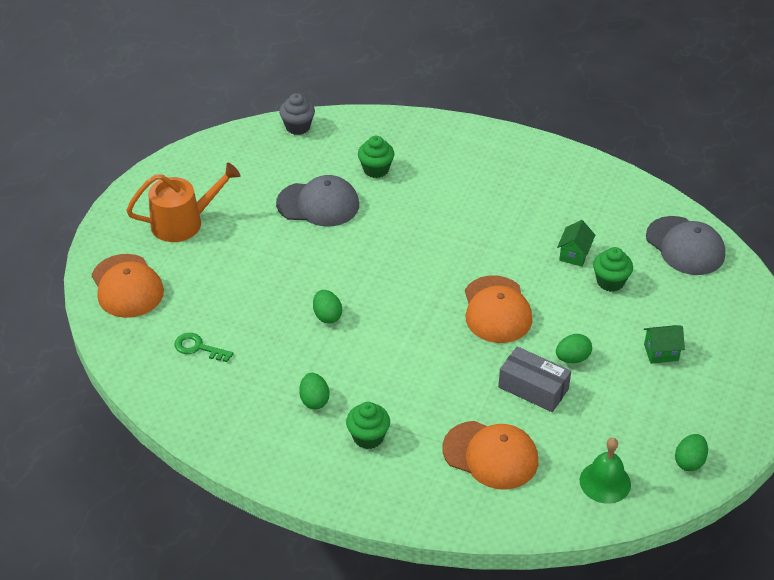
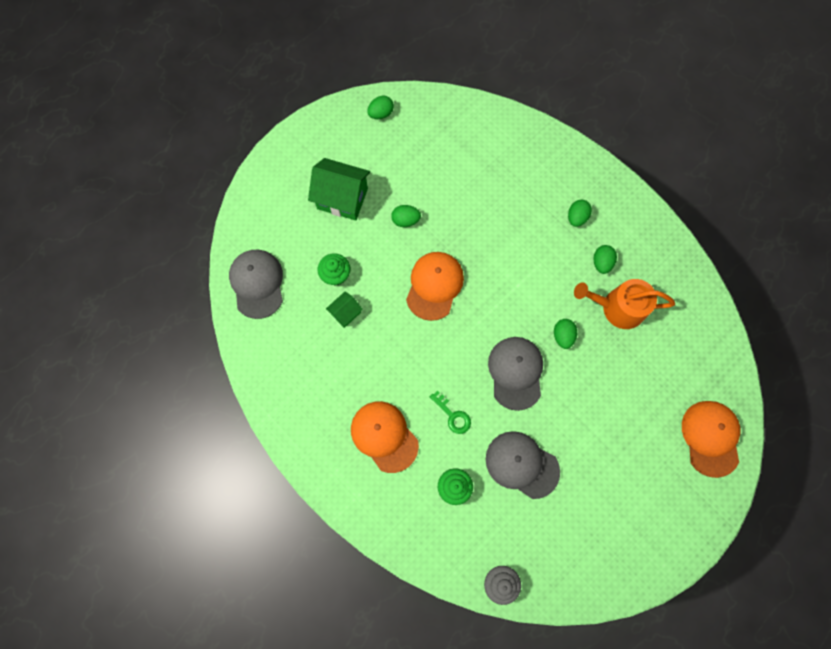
camera: 155 degrees left, 30 degrees up
orange watering can [126,163,241,242] -> orange watering can moved to [574,279,675,329]
green key [174,333,234,362] -> green key moved to [430,391,471,434]
green cupcake [346,402,390,449] -> green egg [568,200,592,227]
orange cap [442,421,538,490] -> orange cap moved to [351,401,419,473]
grey box [498,346,571,412] -> none
green bell [580,438,631,504] -> none
green house [644,325,685,364] -> green house [308,158,370,221], size x1.90
none -> grey cap [488,337,543,411]

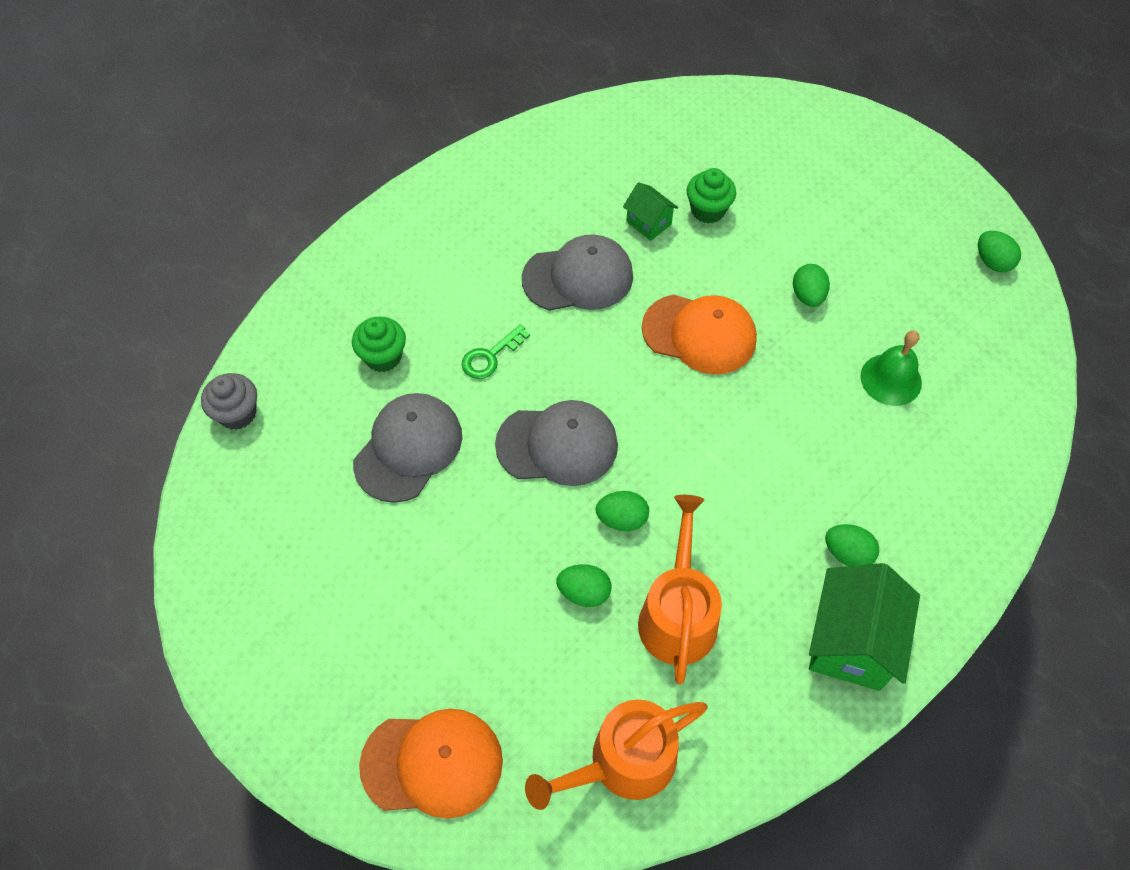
camera: 90 degrees right, 15 degrees down
grey cap [229,250,283,319] -> grey cap moved to [522,234,633,311]
green house [308,158,370,221] -> green house moved to [809,563,920,691]
orange cap [351,401,419,473] -> none
green egg [594,245,617,274] -> green egg moved to [556,564,612,607]
none -> orange watering can [525,700,708,810]
none -> green bell [860,330,922,406]

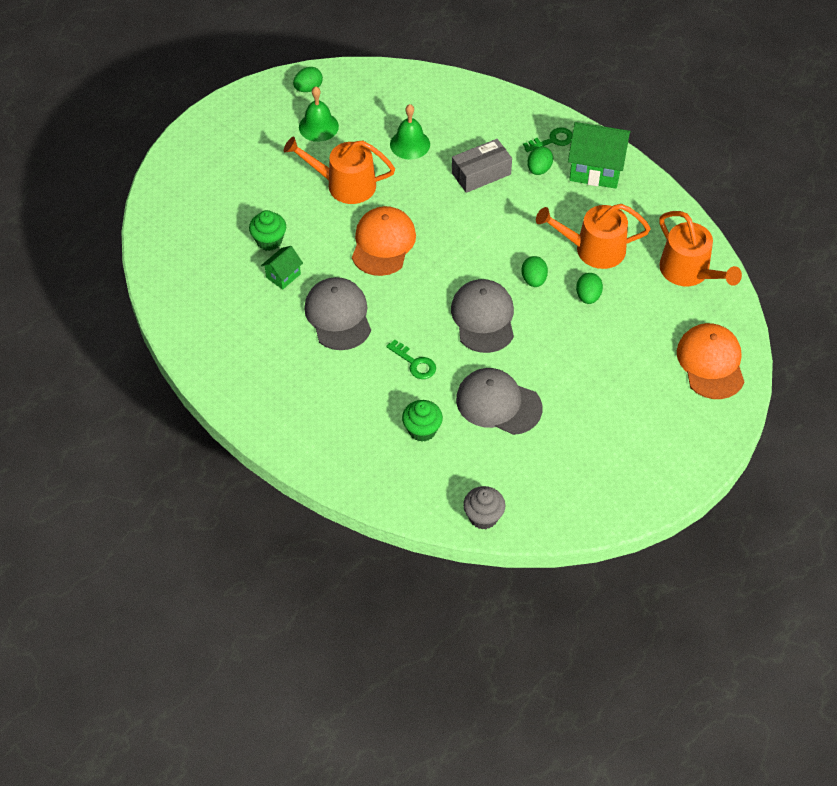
camera: 95 degrees left, 5 degrees down
green egg [793,264,830,307] -> orange watering can [284,137,395,204]
none -> green bell [299,86,339,142]
none -> grey box [452,139,512,193]
none -> green key [523,127,572,152]

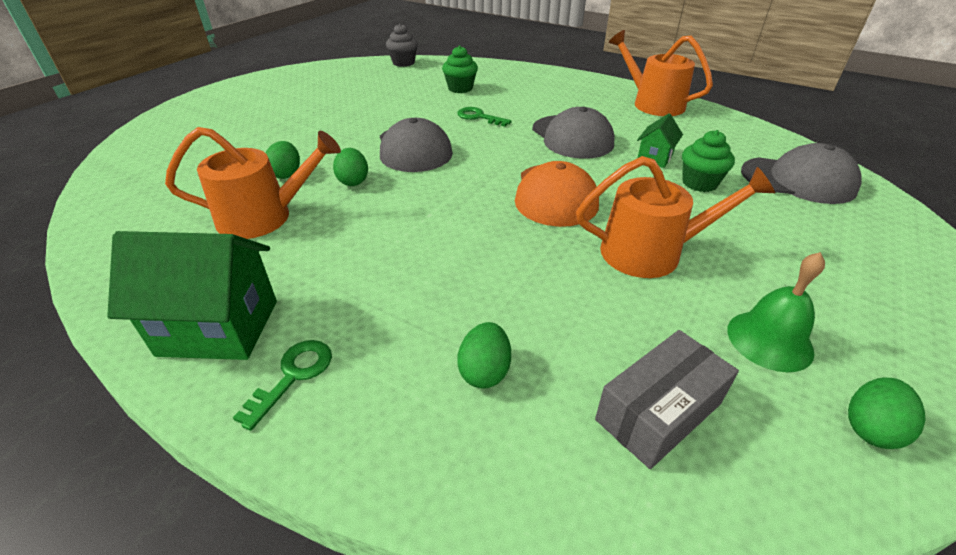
camera: 170 degrees right, 15 degrees down
green bell [390,104,430,160] -> none
grey box [452,139,512,193] -> grey box moved to [595,330,739,469]
grey cap [456,368,542,435] -> grey cap moved to [741,143,861,204]
green key [523,127,572,152] -> green key turned 150 degrees clockwise [233,340,332,431]
green egg [527,146,553,175] -> green egg moved to [457,322,511,389]
orange watering can [659,211,742,286] -> orange watering can moved to [609,30,713,116]
orange cap [677,323,744,399] -> none

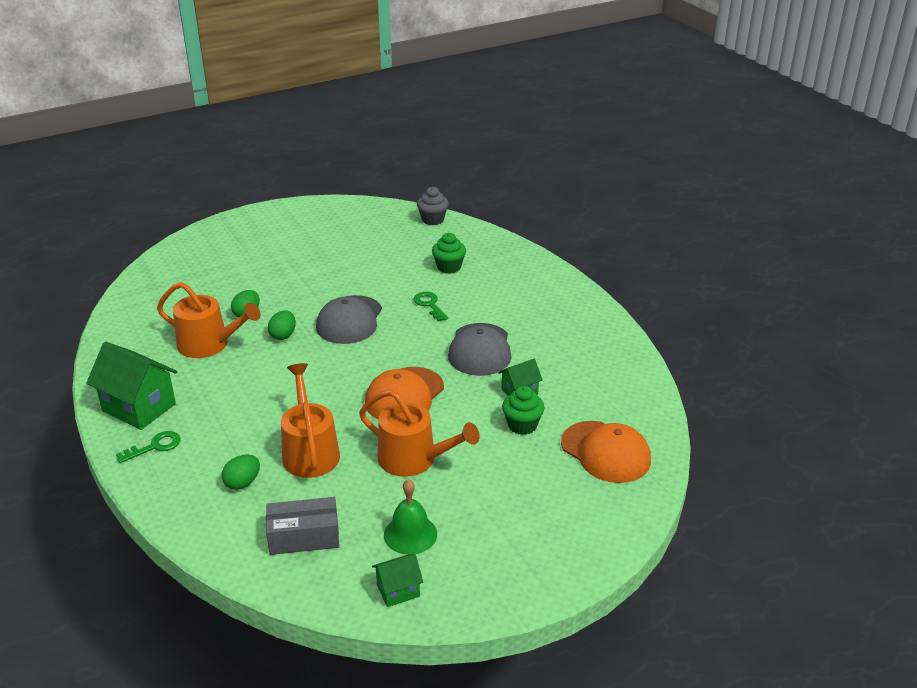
camera: 30 degrees right, 5 degrees down
orange watering can [609,30,713,116] -> orange watering can moved to [281,363,340,478]
grey cap [741,143,861,204] -> orange cap [561,421,651,483]
green egg [848,378,926,449] -> green house [372,554,423,607]

